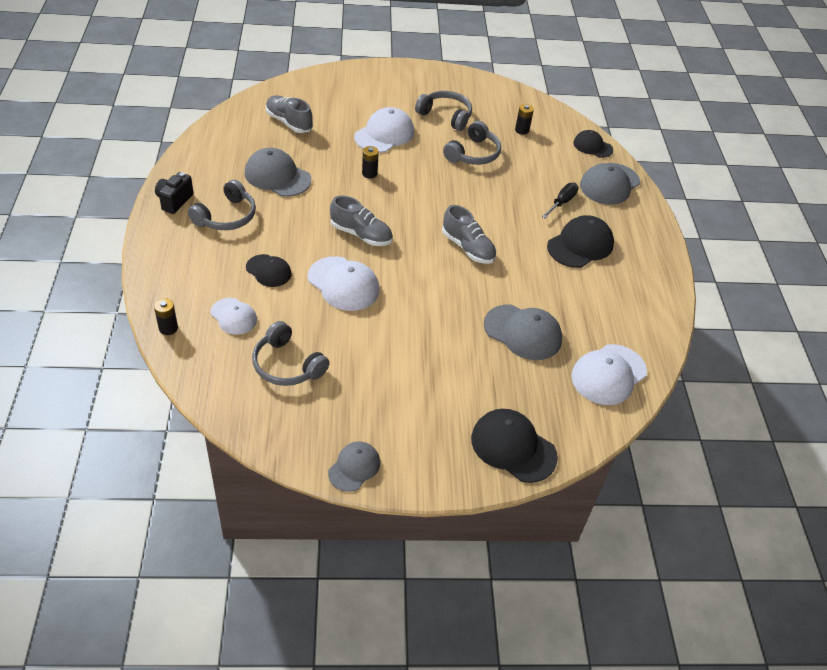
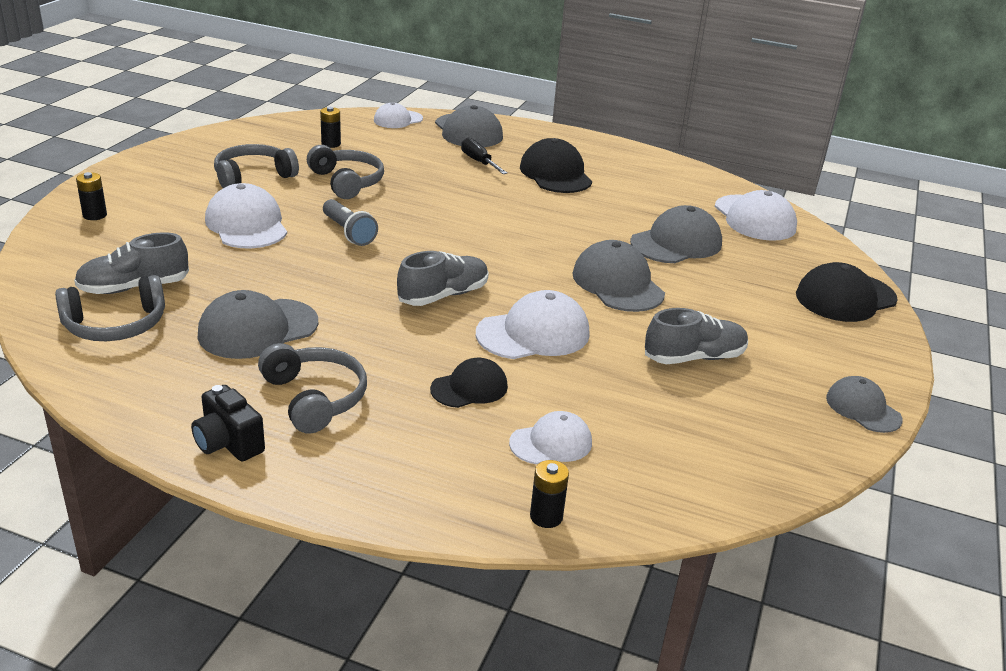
camera: 65 degrees left, 15 degrees down
grey headphones [252,321,329,386] -> grey headphones moved to [55,275,165,341]
black battery [362,146,379,178] -> black battery moved to [76,172,107,220]
grey shoe [442,205,497,264] -> grey shoe moved to [645,308,748,364]
black cap [573,130,613,158] -> white cap [374,102,423,128]
none -> grey flashlight [323,199,378,246]
none -> grey cap [572,240,665,312]

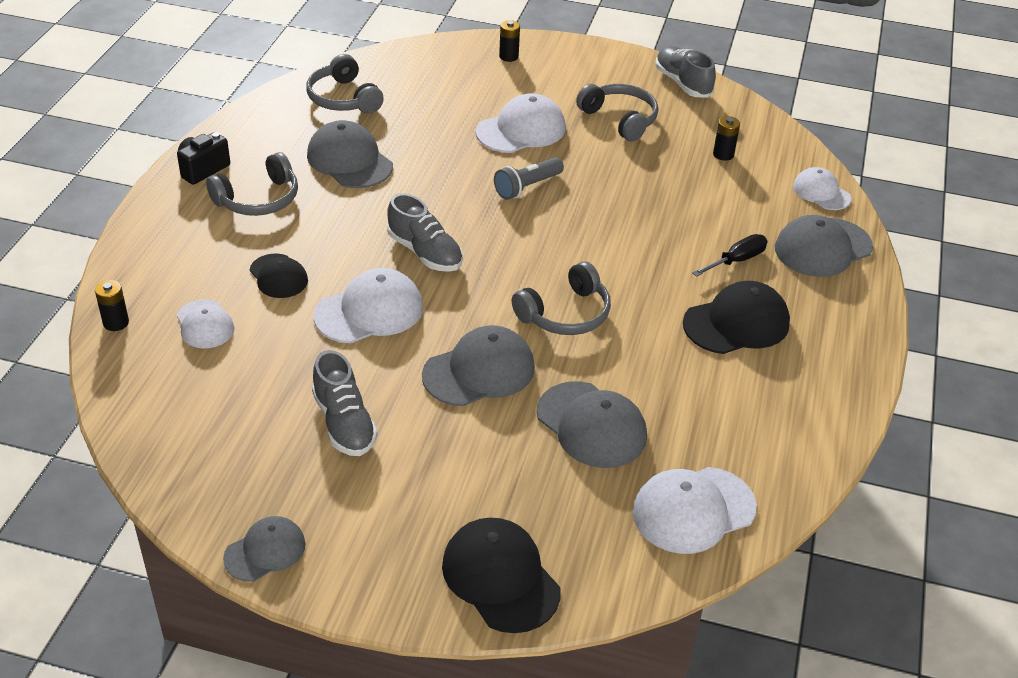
camera: 85 degrees right, 10 degrees up
grey shoe [74,232,189,294] -> grey shoe moved to [655,46,716,97]
grey headphones [307,145,384,199] -> grey headphones moved to [512,261,611,335]
white cap [476,290,590,359] -> white cap turned 90 degrees counterclockwise [314,268,423,343]

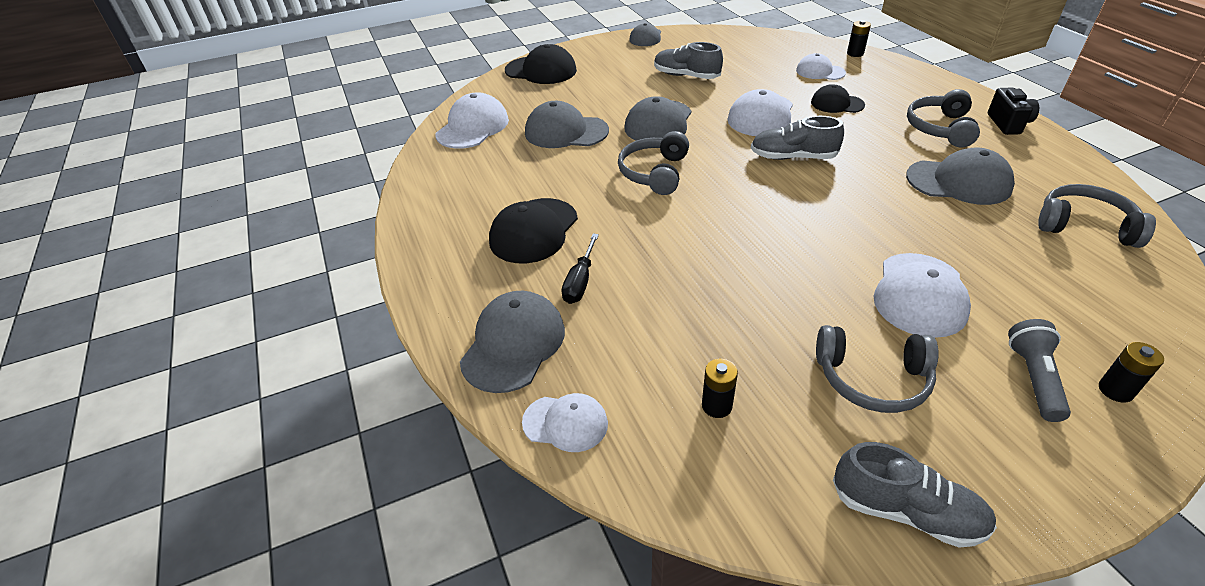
camera: 145 degrees right, 0 degrees up
grey flashlight [494,157,564,200] -> grey flashlight moved to [1008,319,1071,422]

